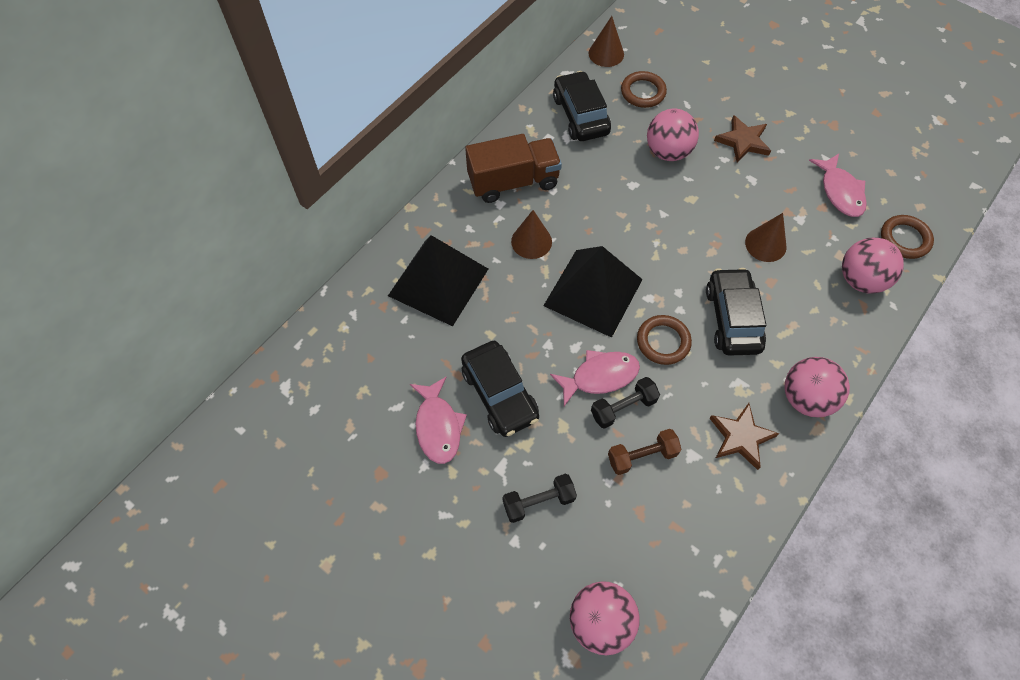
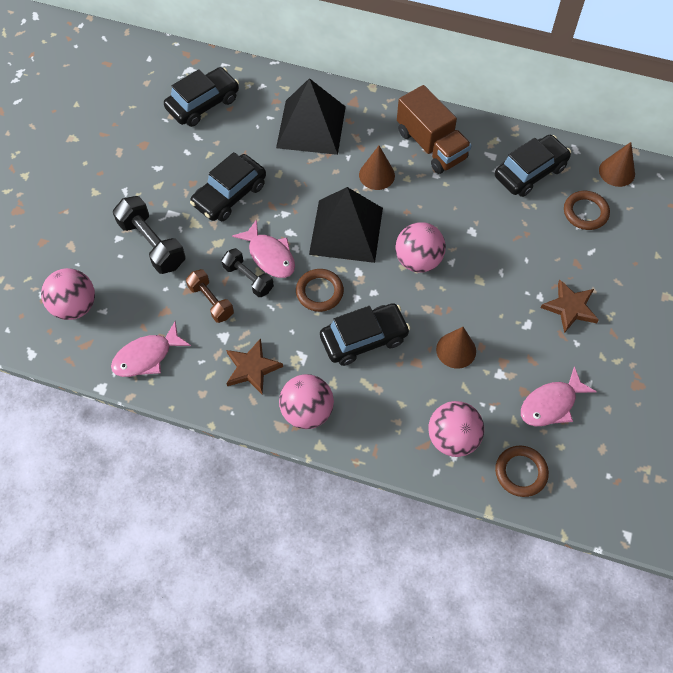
camera: 70 degrees right, 0 degrees up
pink fish [410,377,467,464] -> pink fish moved to [111,321,191,377]
black dumbbell [503,474,577,523] -> black dumbbell [113,196,186,274], size x1.54
pink ball [647,109,699,161] -> pink ball moved to [395,222,446,273]
none -> black car [164,67,239,127]

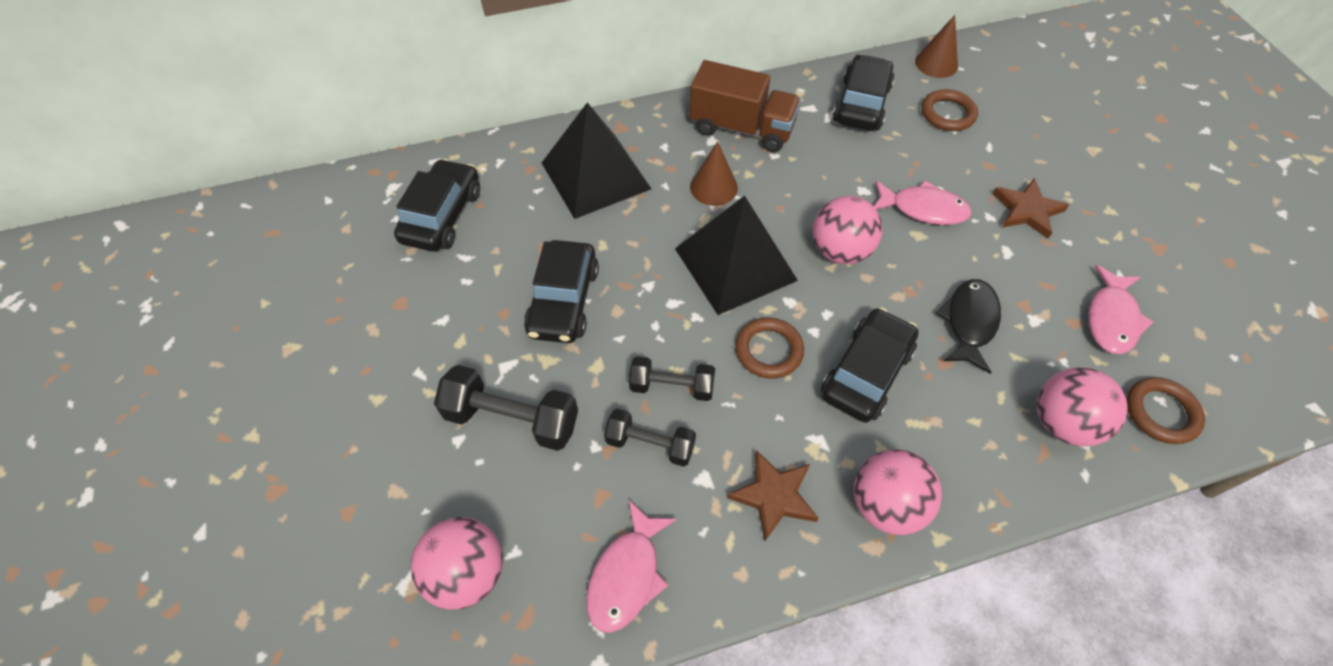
camera: 35 degrees left, 5 degrees down
brown dumbbell [186,269,234,323] -> black dumbbell [604,409,696,467]
pink fish [232,219,295,278] -> pink fish moved to [874,180,972,225]
brown cone [436,327,476,369] -> black fish [936,279,1001,374]

